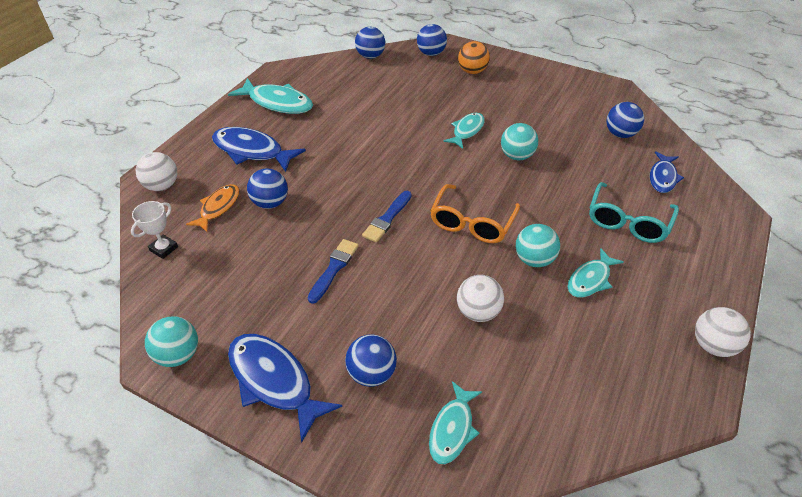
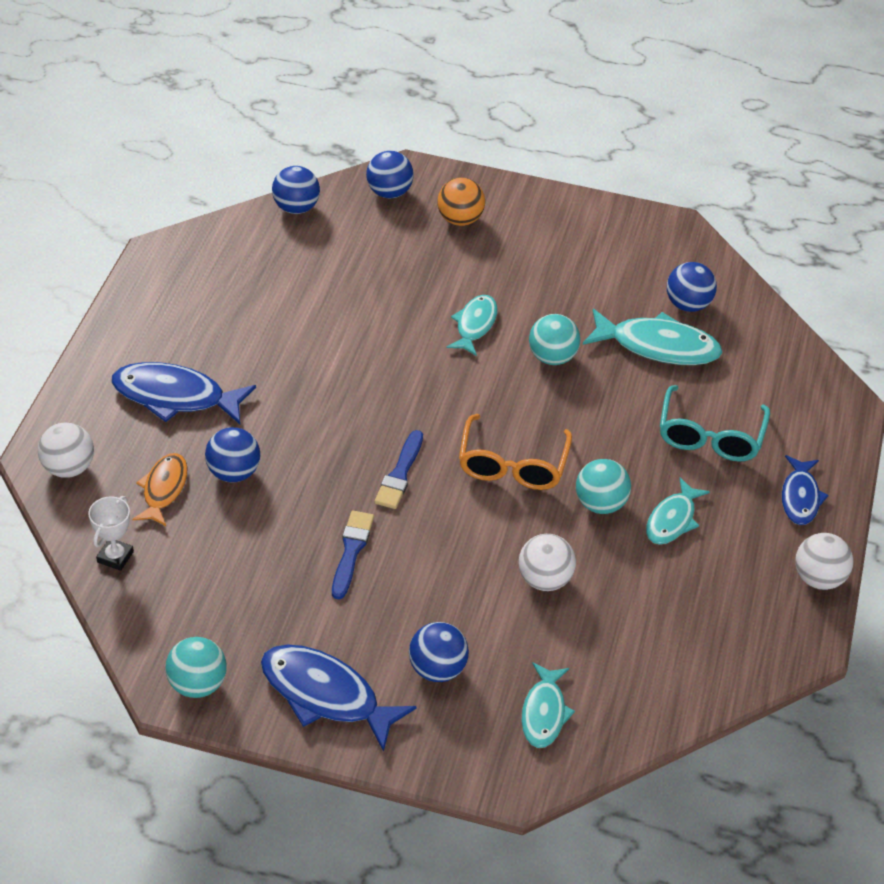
camera: 15 degrees left, 0 degrees up
turquoise fish [228,78,313,114] -> turquoise fish moved to [583,309,723,365]
blue fish [650,152,684,193] -> blue fish moved to [782,455,829,525]

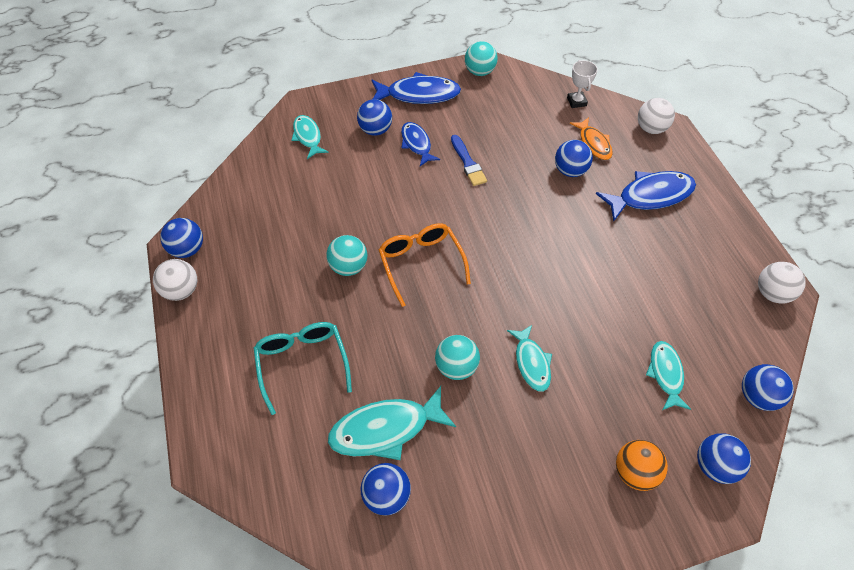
camera: 150 degrees right, 10 degrees up
blue brush [374,430,423,509] -> none
white ball [519,534,576,591] -> white ball moved to [758,262,806,304]
turquoise fish [646,478,710,545] -> turquoise fish moved to [646,341,691,410]
blue fish [782,455,829,525] -> blue fish moved to [401,122,440,166]
none -> blue ball [160,218,203,258]

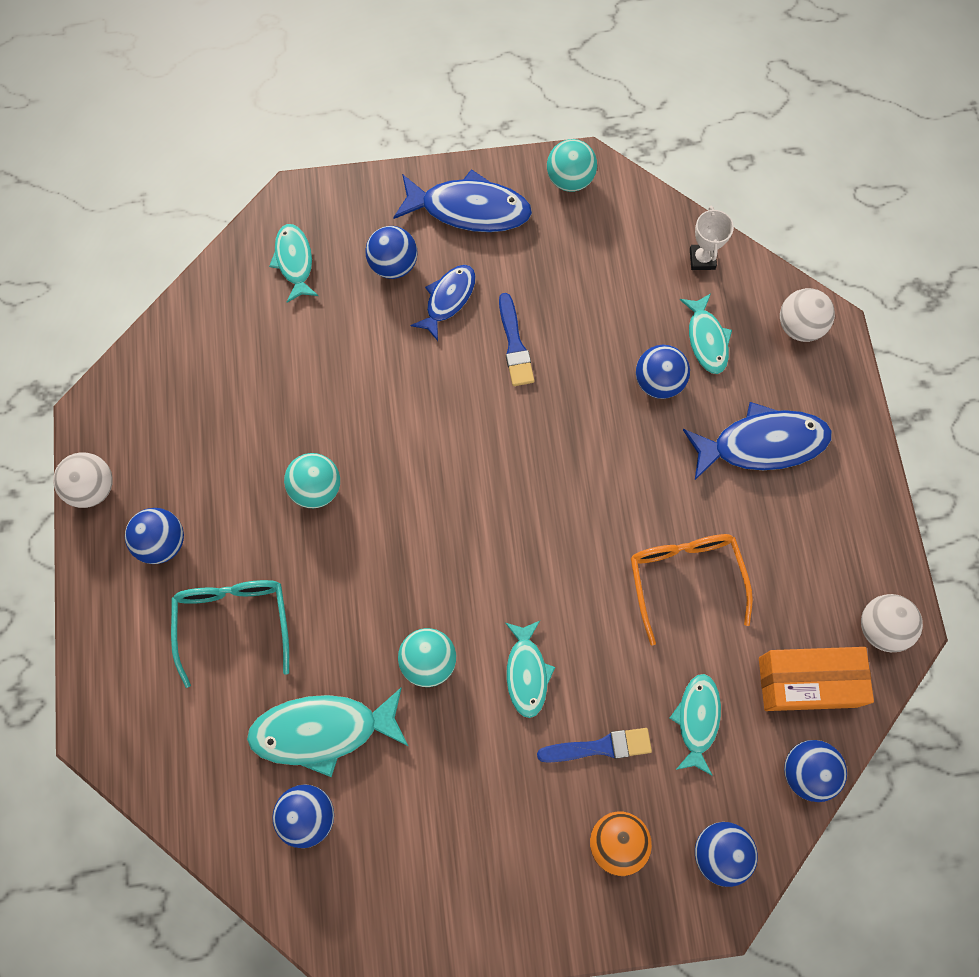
camera: 10 degrees right, 15 degrees up
blue ball [160,218,203,258] -> blue ball moved to [125,508,184,564]
orange glasses [379,223,471,307] -> orange glasses moved to [631,534,753,646]
blue fish [401,122,440,166] -> blue fish turned 45 degrees clockwise [410,265,476,341]
orange fish [570,117,613,160] -> turquoise fish [680,293,732,374]
none -> blue brush [537,728,652,763]
none -> orange box [759,647,874,711]

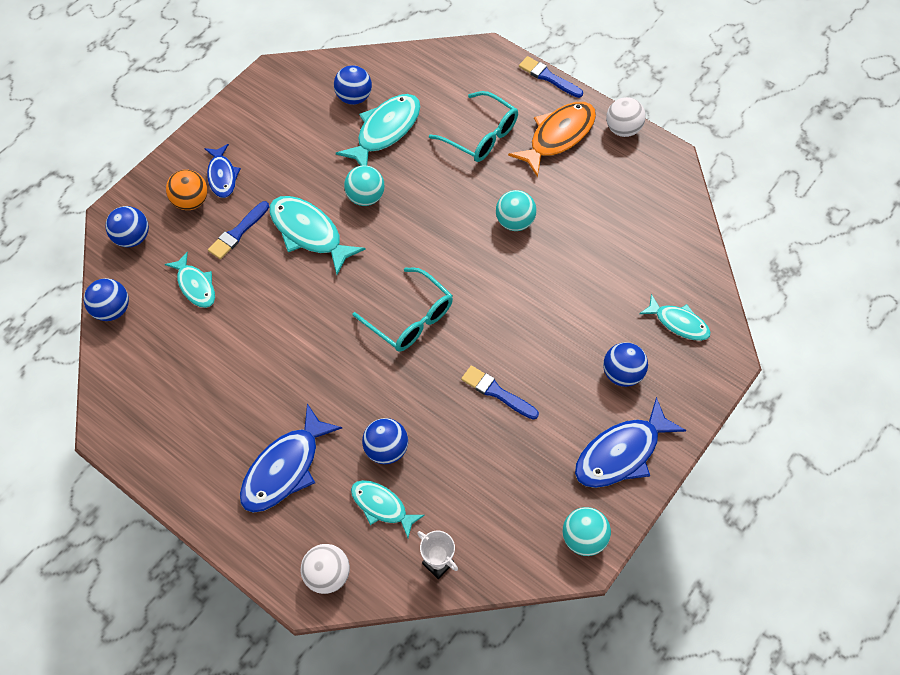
camera: 135 degrees right, 10 degrees down
blue ball [125,508,184,564] -> orange fish [508,102,596,177]
blue fish [410,265,476,341] -> blue fish moved to [204,144,241,198]
turquoise fish [506,621,555,718] -> turquoise fish [269,196,366,275], size x1.61
orange glasses [631,534,753,646] -> none
orange box [759,647,874,711] -> none
white ball [861,594,923,652] -> none
none -> turquoise glasses [353,268,453,352]
none -> blue brush [519,56,583,98]

